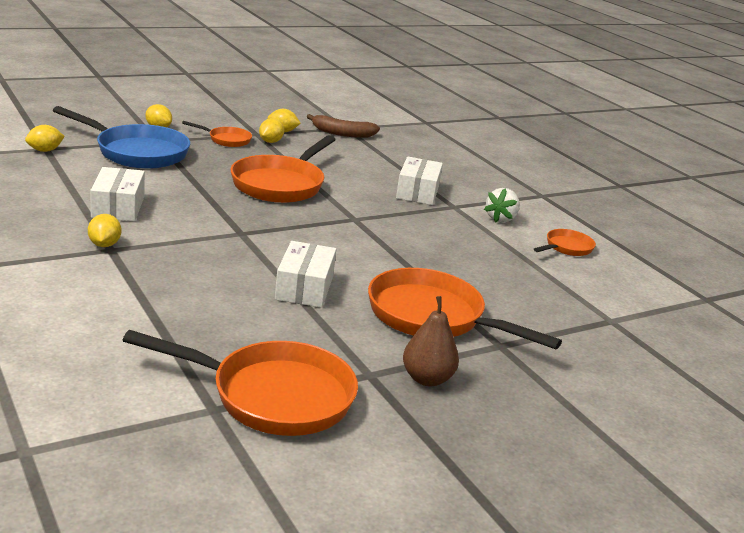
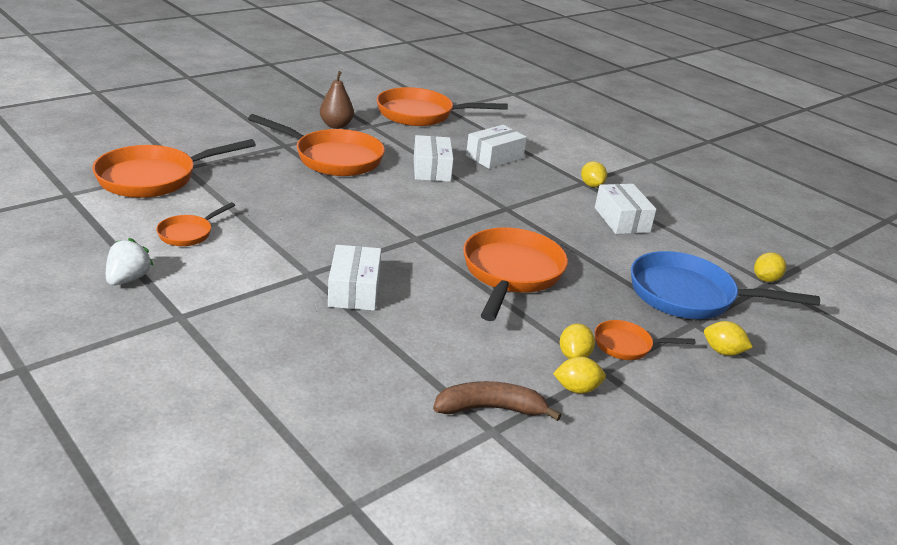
camera: 170 degrees right, 5 degrees up
white strawberry [484,188,520,223] -> white strawberry moved to [106,238,154,285]
none -> orange pan [92,139,256,198]
none -> white box [466,125,527,169]

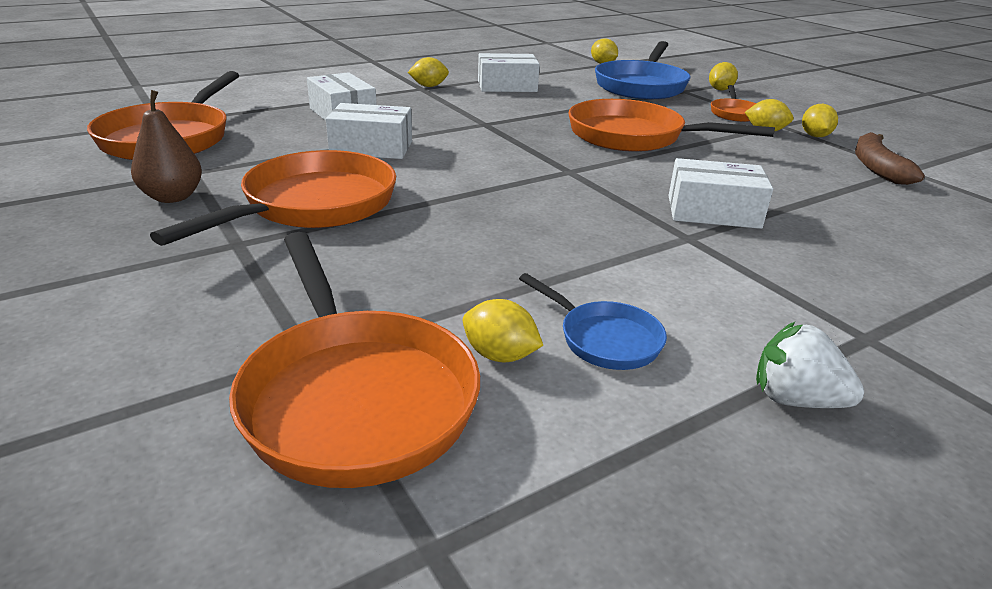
camera: 80 degrees left, 0 degrees up
orange pan [156,202,235,246] -> blue pan [519,273,667,370]
none -> yellow lemon [463,299,543,362]

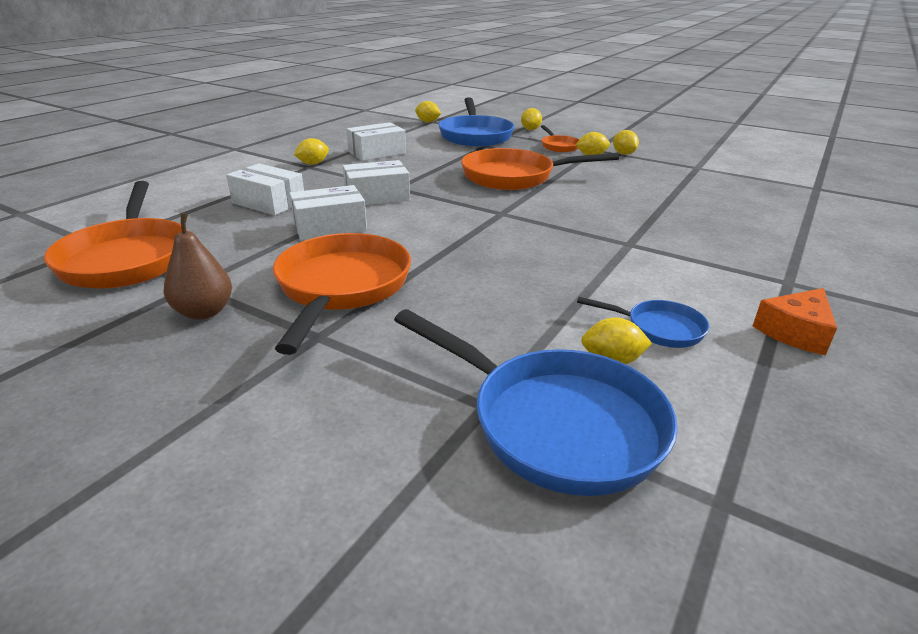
camera: 25 degrees left, 0 degrees up
orange pan [229,232,480,488] -> blue pan [394,309,678,496]
white box [668,158,773,229] -> white box moved to [343,160,410,205]
white strawberry [756,322,864,408] -> orange cheese [753,288,837,355]
brown banana [855,132,925,185] -> none

